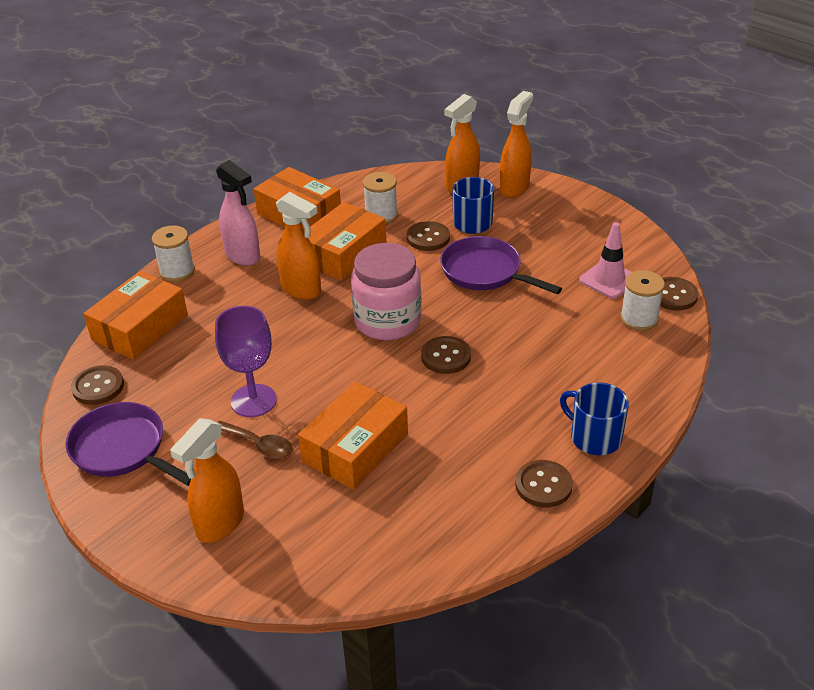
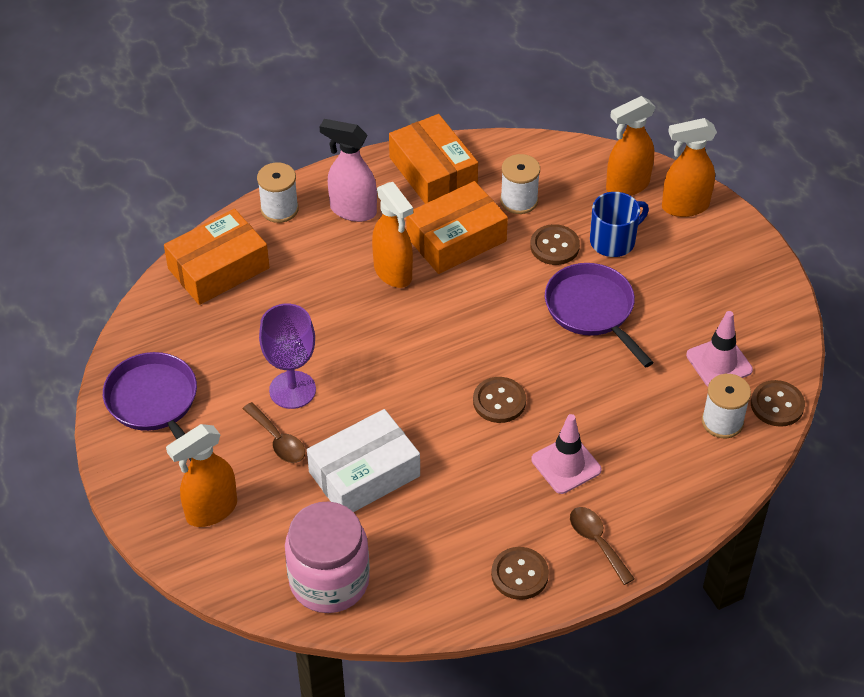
camera: 20 degrees right, 10 degrees up
brown button [71,365,124,405] -> none
pink spray bottle [216,160,260,266] -> pink spray bottle turned 135 degrees clockwise [319,119,377,222]
orange box [298,382,408,490] -> white box [307,409,420,512]
pink jar [351,243,422,340] -> pink jar moved to [285,502,370,613]
orange spray bottle [500,91,533,198] -> orange spray bottle turned 150 degrees counterclockwise [662,118,717,217]
blue mug [560,382,629,455] -> brown spoon [570,507,635,585]
none -> pink traffic cone [531,414,602,494]

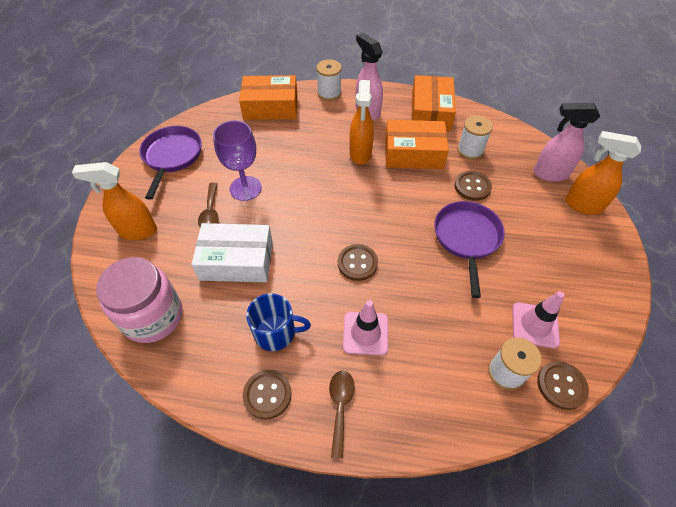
camera: 35 degrees right, 5 degrees up
blue mug [590,192,649,257] -> blue mug moved to [246,293,311,351]
orange spray bottle [606,96,656,196] -> pink spray bottle [533,103,600,182]

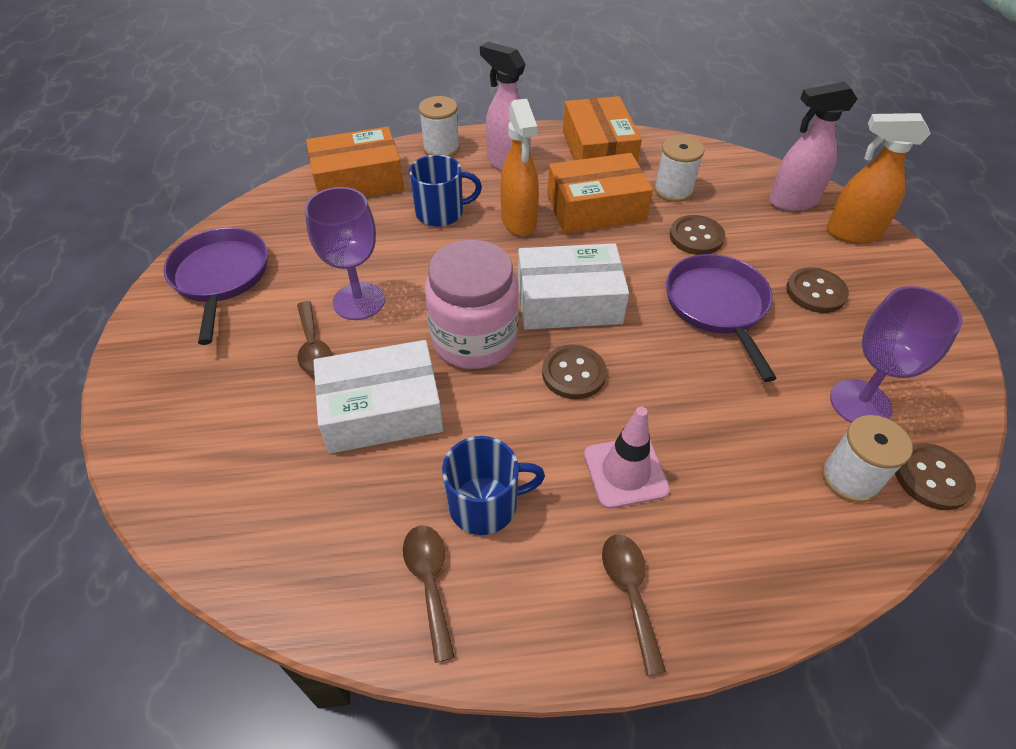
camera: 15 degrees left, 5 degrees down
orange spray bottle [72,162,157,240] -> none
pink jar [96,257,182,343] -> pink jar moved to [425,240,519,369]
brown button [243,370,292,420] -> brown button moved to [786,267,849,313]
pink traffic cone [512,291,565,348] -> purple goblet [830,286,963,423]
none -> brown spoon [403,525,455,663]
none -> blue mug [409,155,482,227]
none -> white box [518,243,629,330]

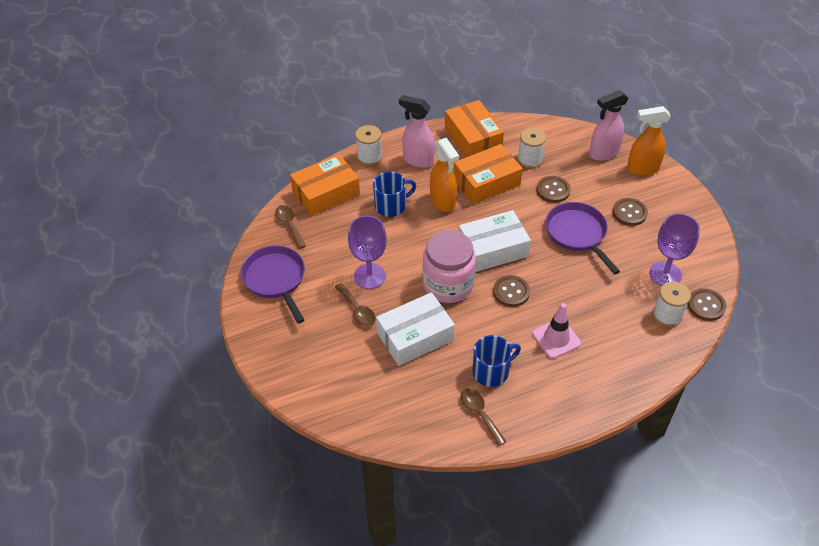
camera: 15 degrees left, 0 degrees up
brown spoon [602,535,666,676] -> brown spoon moved to [275,205,306,249]

